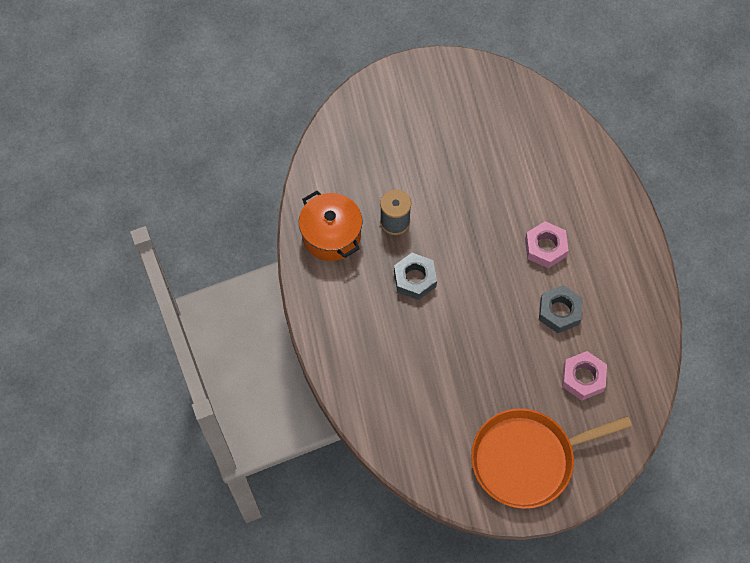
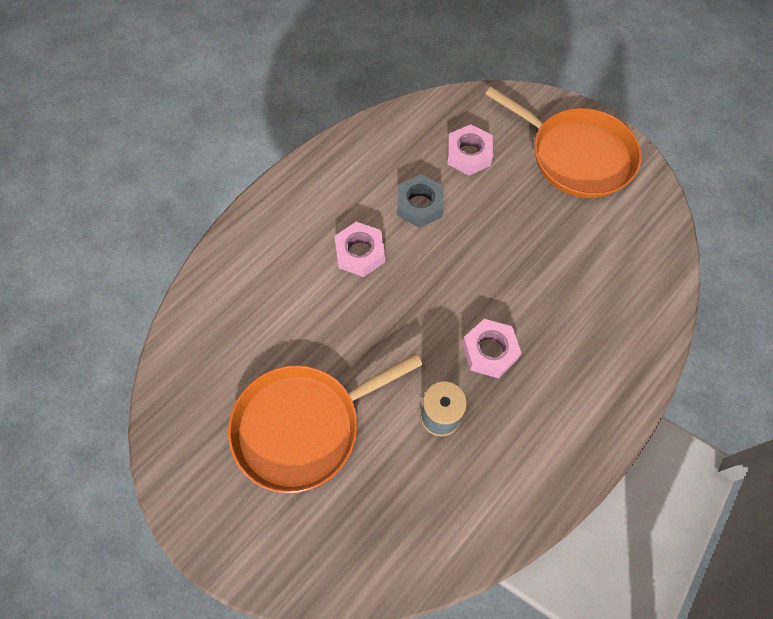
camera: 125 degrees left, 0 degrees up
orange pot [299,191,363,261] -> none
grey nut [394,253,437,300] -> pink nut [462,319,521,378]
none -> orange pan [228,353,423,493]

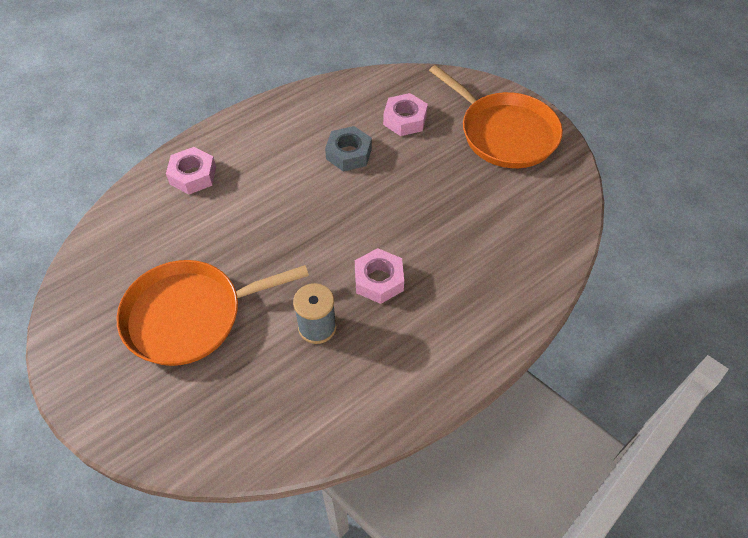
camera: 10 degrees right, 10 degrees down
pink nut [335,222,385,277] -> pink nut moved to [166,147,216,194]

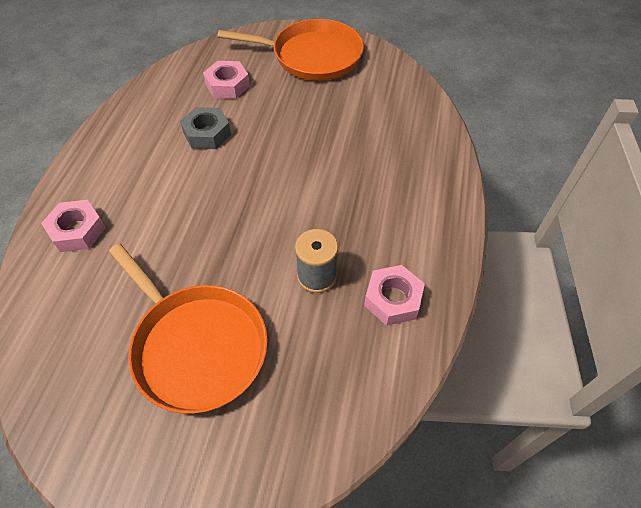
camera: 40 degrees left, 0 degrees up
orange pan [117,260,309,366] -> orange pan turned 75 degrees counterclockwise [109,244,268,414]
pink nut [355,248,404,304] -> pink nut moved to [364,265,425,326]

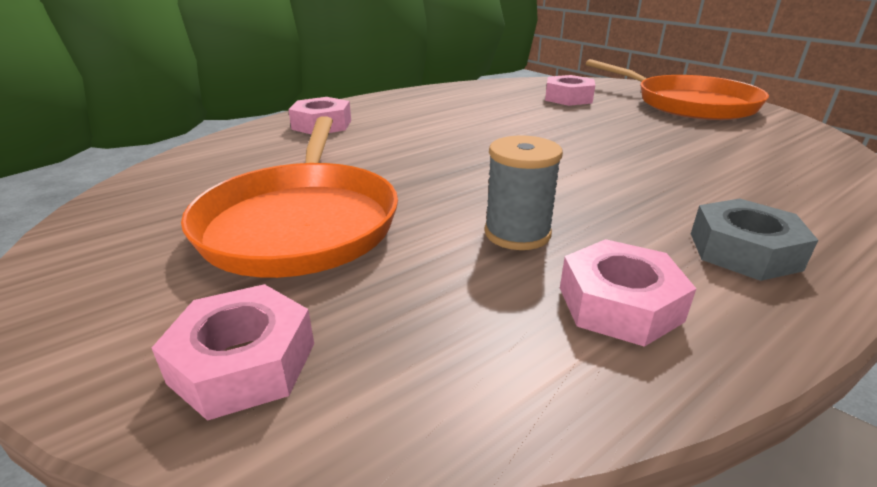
camera: 40 degrees right, 25 degrees down
grey nut [180,107,231,149] -> grey nut moved to [691,198,818,281]
none -> pink nut [152,284,314,421]

